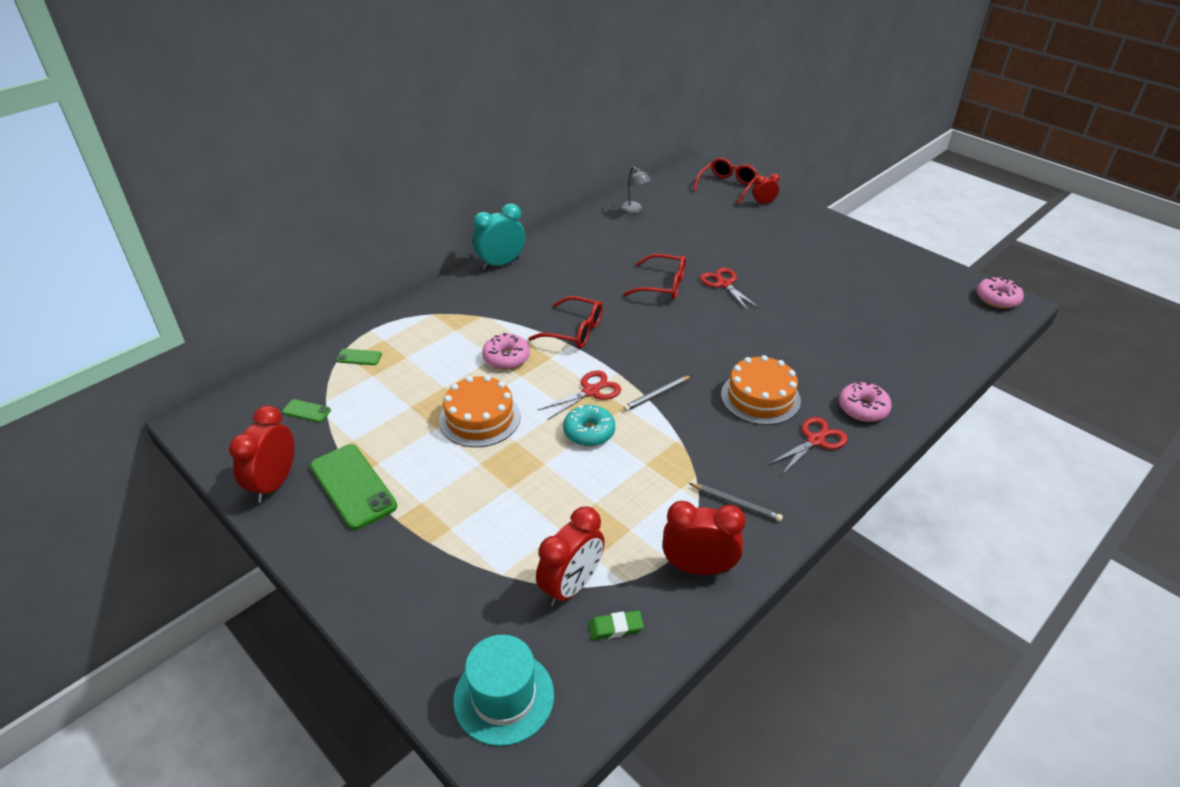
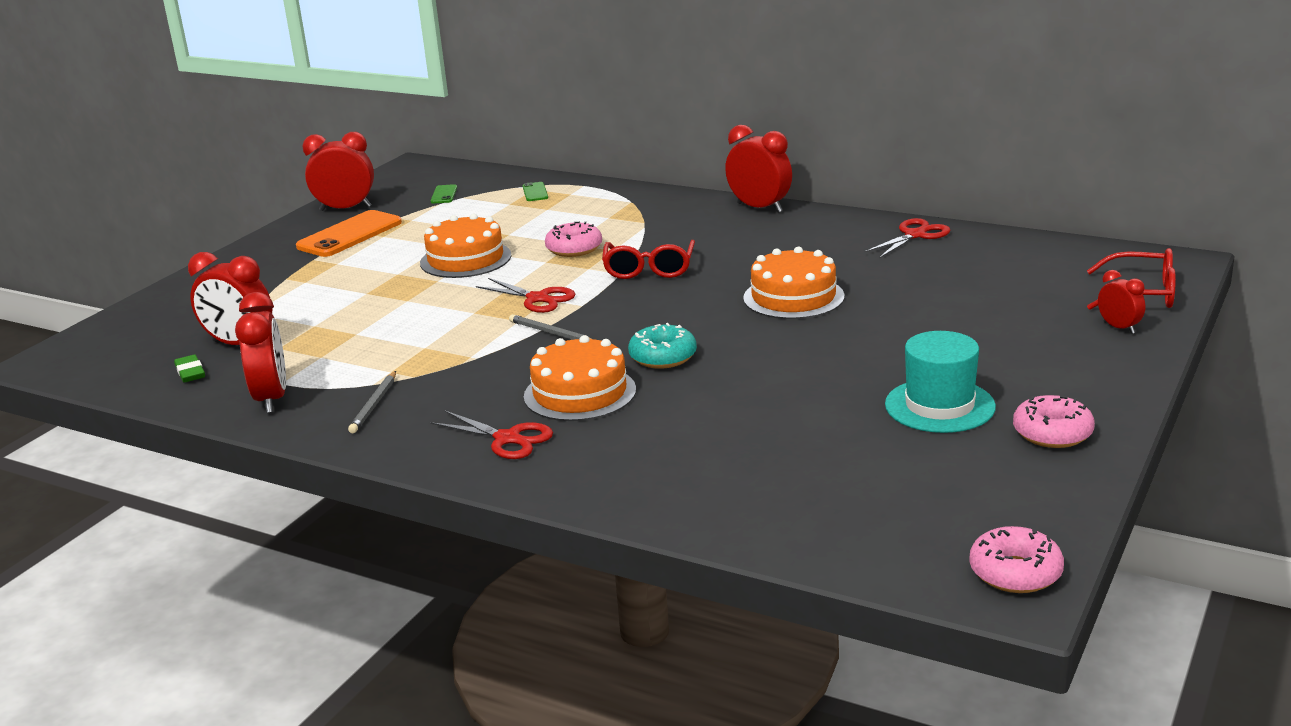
camera: 75 degrees right, 15 degrees down
green phone [310,444,397,530] -> orange phone [296,210,402,257]
turquoise hat [453,635,554,746] -> turquoise hat moved to [885,331,996,433]
turquoise clock [473,203,525,270] -> red clock [725,125,792,213]
turquoise donut [563,405,615,446] -> turquoise donut moved to [628,323,697,369]
grey lamp [620,167,651,213] -> none
red glasses [623,254,686,300] -> orange cake [743,247,844,319]
red scissors [700,268,760,312] -> red scissors moved to [864,218,951,259]
pink donut [839,382,892,422] -> pink donut moved to [1013,395,1095,448]

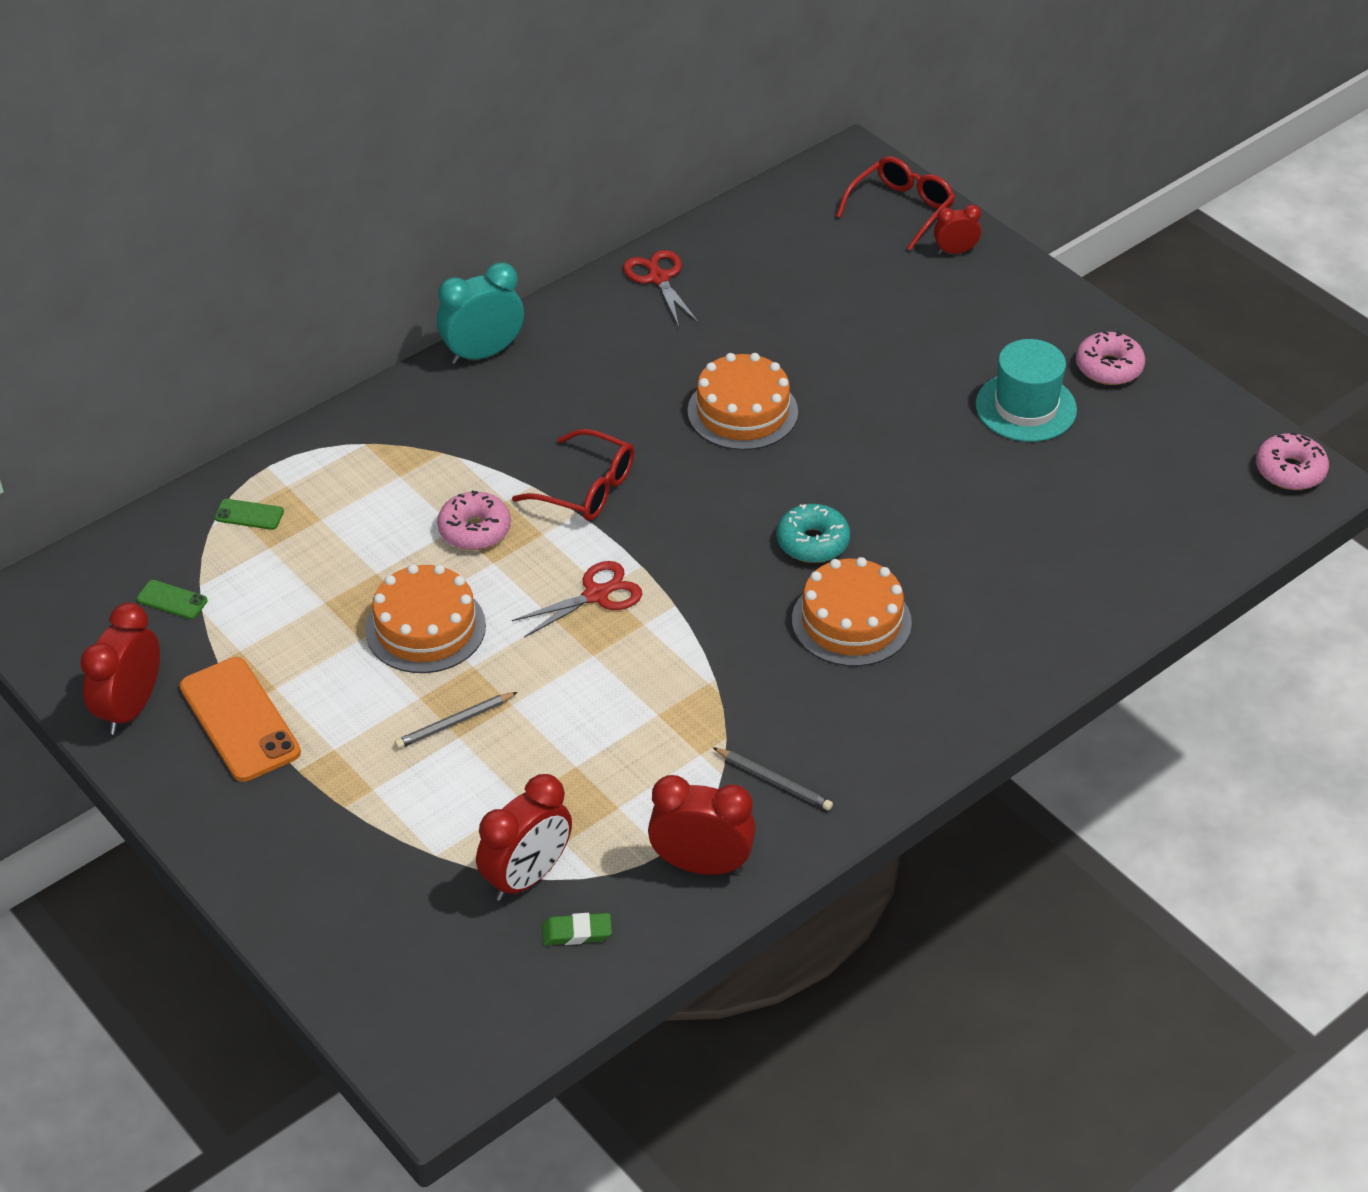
camera: 70 degrees left, 20 degrees up
red scissors [430,411,553,459] -> none
grey pencil [509,314,591,340] -> grey pencil moved to [394,692,518,749]
red clock [725,125,792,213] -> turquoise clock [437,262,524,364]

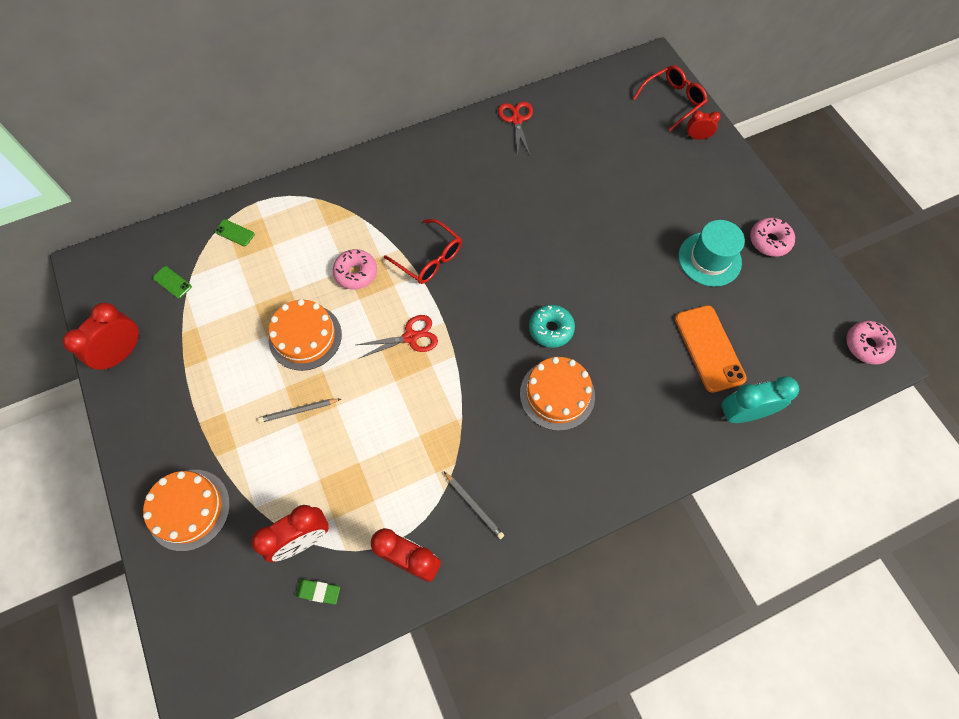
camera: 15 degrees right, 20 degrees up
orange phone [180,657,301,782] -> orange phone moved to [675,305,747,393]
turquoise clock [437,262,524,364] -> turquoise clock moved to [720,376,799,423]
orange cake [687,353,798,450] -> orange cake moved to [143,470,230,551]

